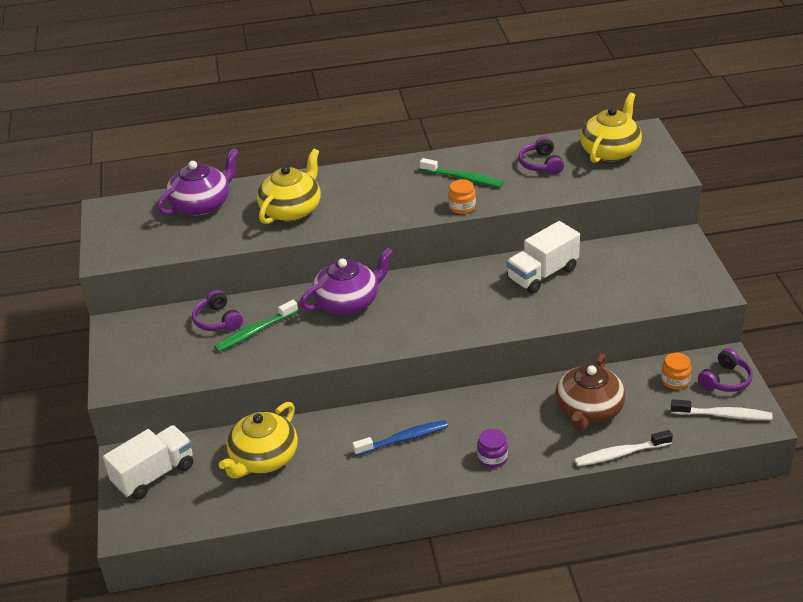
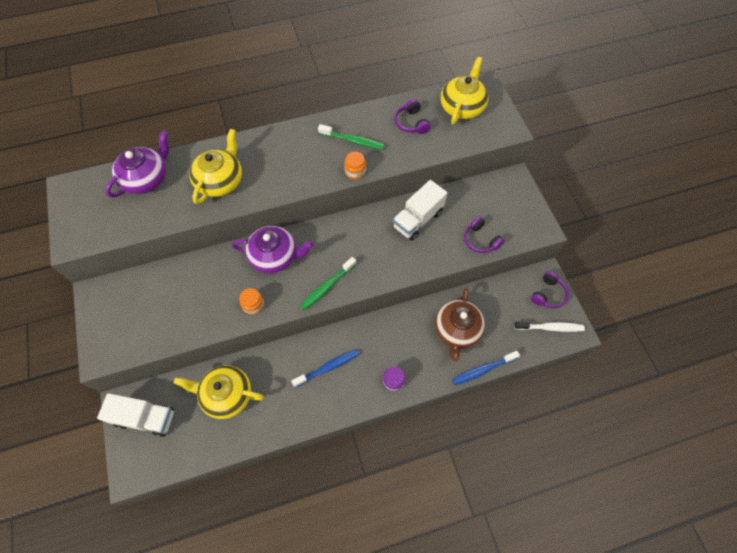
camera: 10 degrees left, 25 degrees up
white truck [103,425,193,500] -> white truck turned 60 degrees clockwise [97,393,174,437]
purple headphones [192,290,243,331] -> purple headphones moved to [464,216,505,253]
green toothbrush [215,300,298,352] -> green toothbrush moved to [300,257,356,310]
yellow teapot [219,402,298,479] -> yellow teapot turned 75 degrees clockwise [173,365,264,419]
purple teapot [300,247,393,315] -> purple teapot turned 45 degrees clockwise [232,226,314,273]
white toothbrush [574,430,673,466] -> blue toothbrush [452,351,520,385]
orange jar [661,353,692,390] -> orange jar moved to [239,288,264,315]

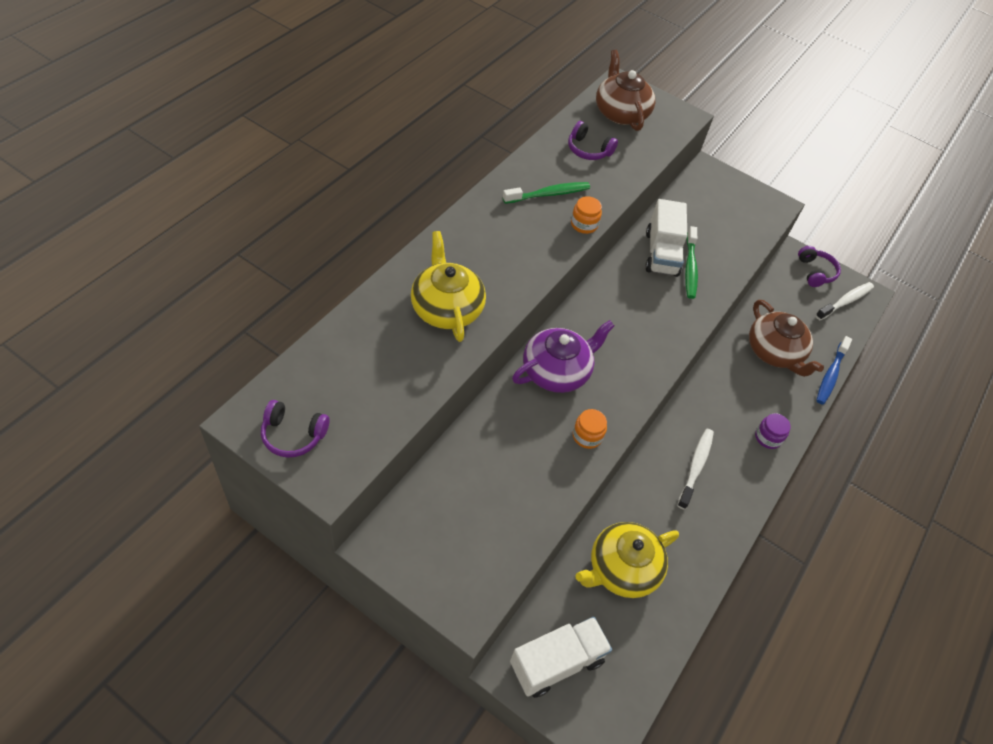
camera: 45 degrees left, 10 degrees down
purple teapot [105,130,169,197] -> none
blue toothbrush [291,349,359,388] -> white toothbrush [677,429,714,510]
green toothbrush [300,257,356,310] -> green toothbrush moved to [685,226,698,299]
yellow teapot [441,57,488,124] -> brown teapot [596,50,655,131]
purple headphones [464,216,505,253] -> purple headphones moved to [261,400,330,458]

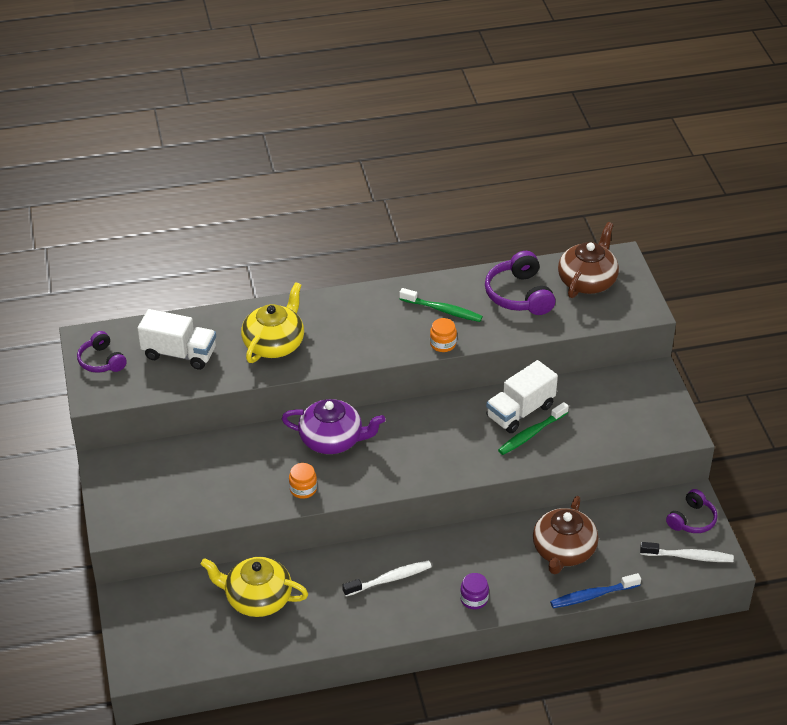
camera: 50 degrees right, 10 degrees down
white truck [510,617,612,698] -> white truck moved to [137,309,216,370]
purple headphones [568,121,618,160] -> purple headphones [485,251,556,315], size x1.56

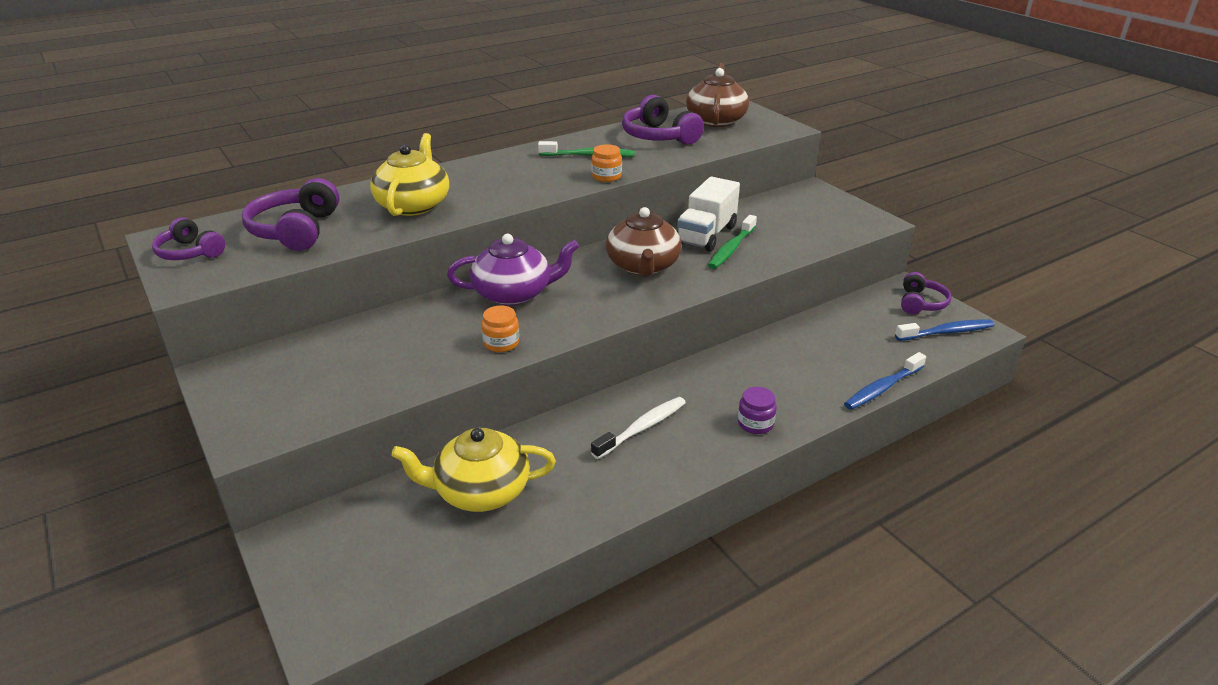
camera: 20 degrees left, 10 degrees down
white truck [137,309,216,370] -> purple headphones [242,178,339,251]
brown teapot [533,496,598,574] -> brown teapot moved to [606,207,681,277]
white toothbrush [640,542,734,562] -> blue toothbrush [895,320,994,341]

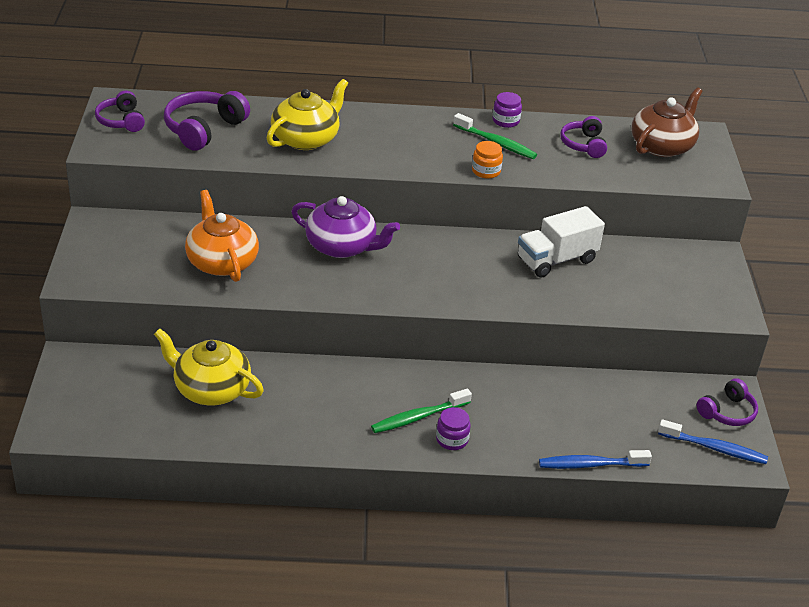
camera: 30 degrees right, 5 degrees up
orange jar [481,306,520,352] -> none
white toothbrush [591,397,686,459] -> none
brown teapot [606,207,681,277] -> none
purple headphones [622,95,704,145] -> purple headphones [560,116,607,158], size x0.64
green toothbrush [708,215,757,269] -> green toothbrush moved to [371,388,472,433]
none -> orange teapot [185,190,259,282]
none -> purple jar [493,92,522,128]

